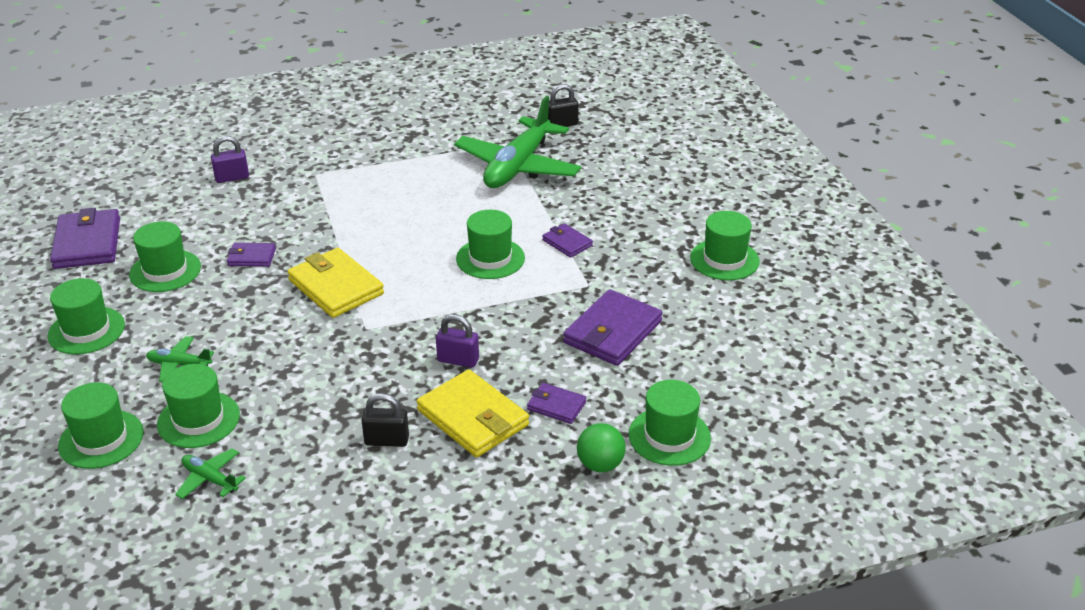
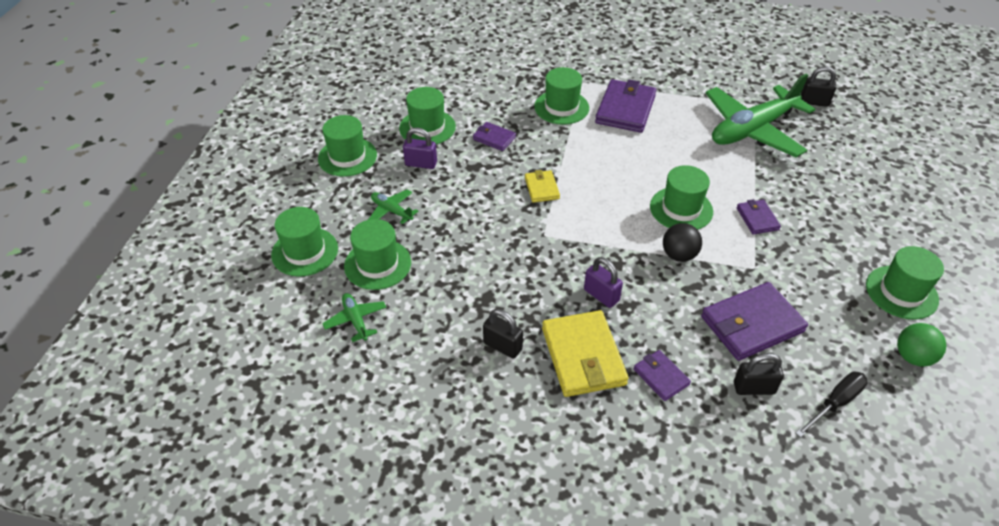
camera: 30 degrees right, 10 degrees up
purple wallet [50,208,120,269] -> purple wallet moved to [595,79,656,133]
purple padlock [211,136,249,183] -> purple padlock moved to [403,128,437,169]
yellow wallet [287,248,384,318] -> yellow wallet [525,170,560,203], size x0.53
green ball [577,423,626,472] -> green ball moved to [897,323,946,367]
green hat [629,380,711,466] -> green hat moved to [534,67,589,125]
none -> black ball [663,223,702,262]
none -> black padlock [734,353,784,395]
none -> black screwdriver [796,371,868,438]

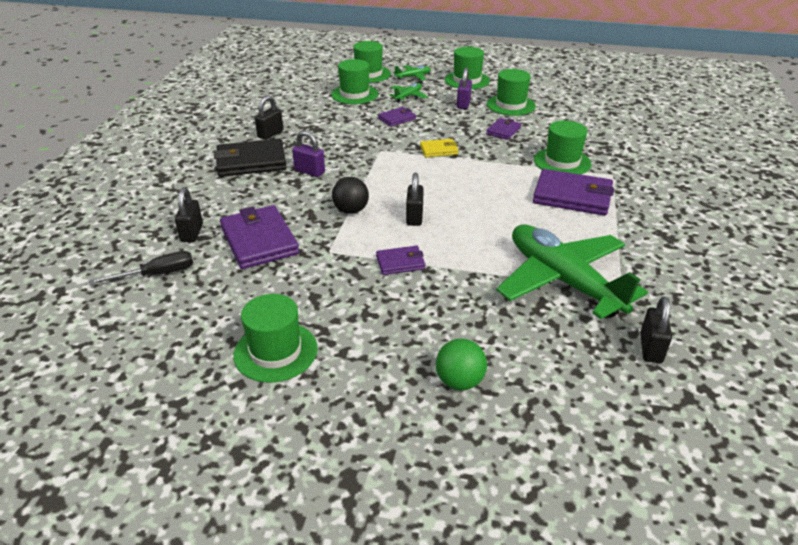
camera: 90 degrees right, 10 degrees down
green plane [322,293,387,342] -> green plane moved to [393,65,431,81]
yellow wallet [542,310,629,397] -> black wallet [214,139,287,177]
purple padlock [584,257,623,308] -> purple padlock turned 75 degrees clockwise [292,131,325,177]
purple wallet [634,350,691,401] -> purple wallet moved to [378,107,416,127]
green hat [650,165,713,230] -> black padlock [406,173,424,226]
black screwdriver [796,371,868,438] -> black screwdriver turned 75 degrees counterclockwise [89,251,193,285]
green ball [897,323,946,367] -> green ball moved to [436,339,487,390]

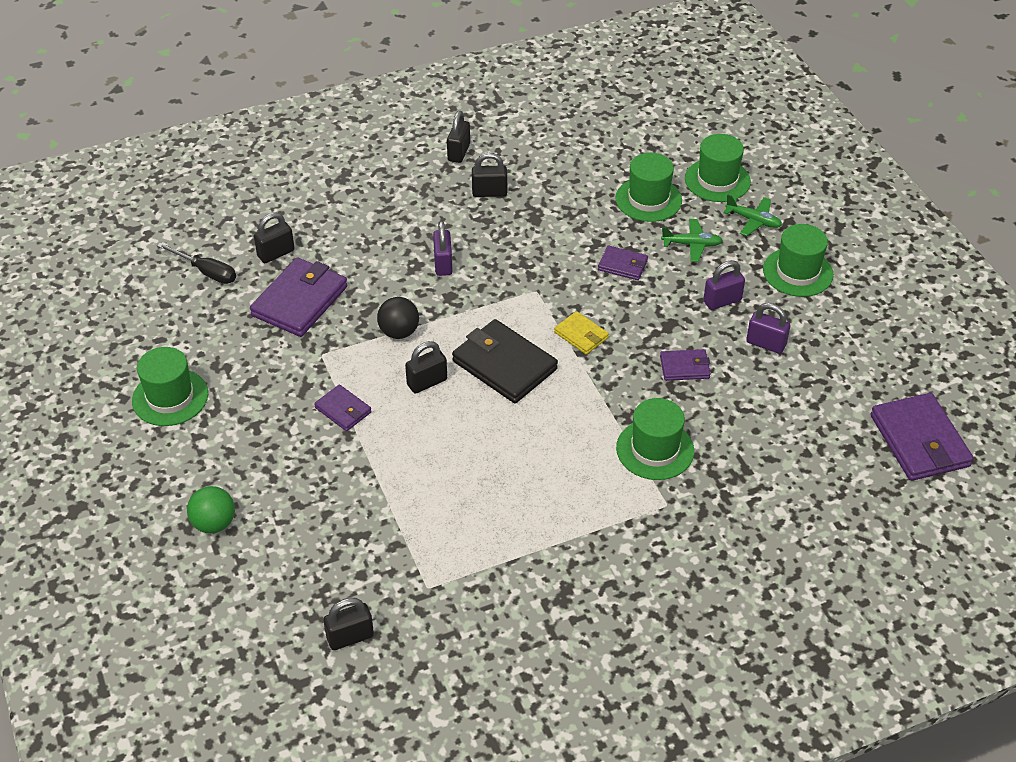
camera: 55 degrees right, 10 degrees up
black wallet [214,139,287,177] -> black wallet moved to [452,319,558,403]
green hat [487,69,536,116] -> purple padlock [746,303,790,354]
green plane [496,224,648,319] -> none
purple wallet [533,169,614,216] -> purple wallet moved to [871,393,974,481]
none -> black padlock [447,111,470,163]

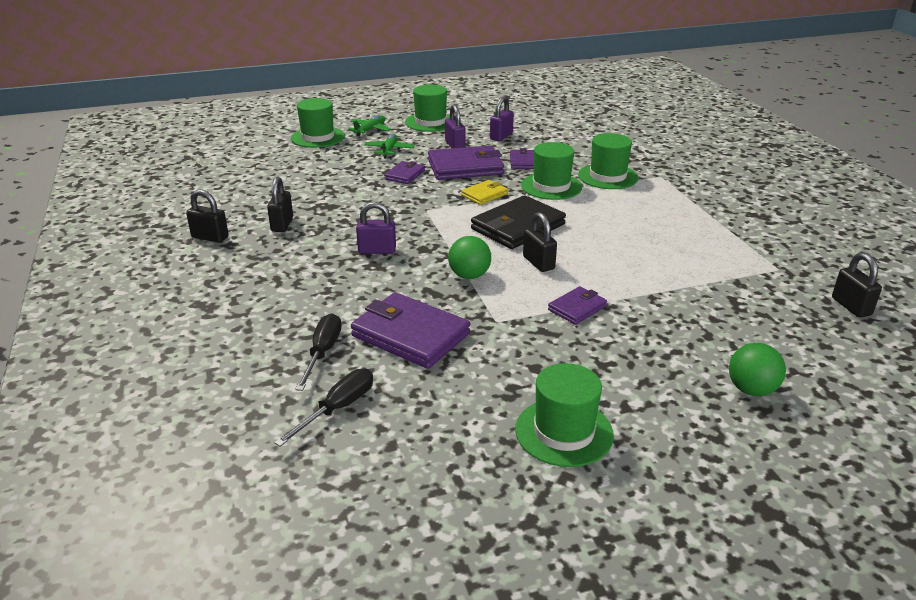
camera: 85 degrees left, 15 degrees down
black padlock [254,212,295,263] -> black screwdriver [295,313,341,391]
black ball [377,297,419,339] -> green ball [448,236,491,279]
green hat [615,153,682,222] -> green hat moved to [521,142,582,200]
purple wallet [871,393,974,481] -> purple wallet moved to [428,145,504,180]

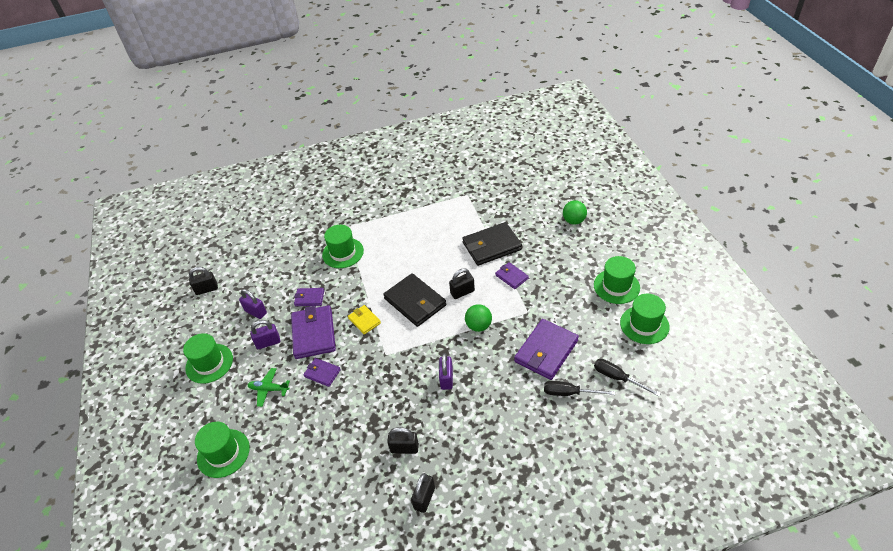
camera: 85 degrees left, 15 degrees up
green plane [348,115,391,136] -> none
green hat [521,142,582,200] -> green hat moved to [620,294,670,344]
black padlock [832,253,882,318] -> black padlock moved to [189,267,218,295]
none -> black wallet [462,222,522,266]

